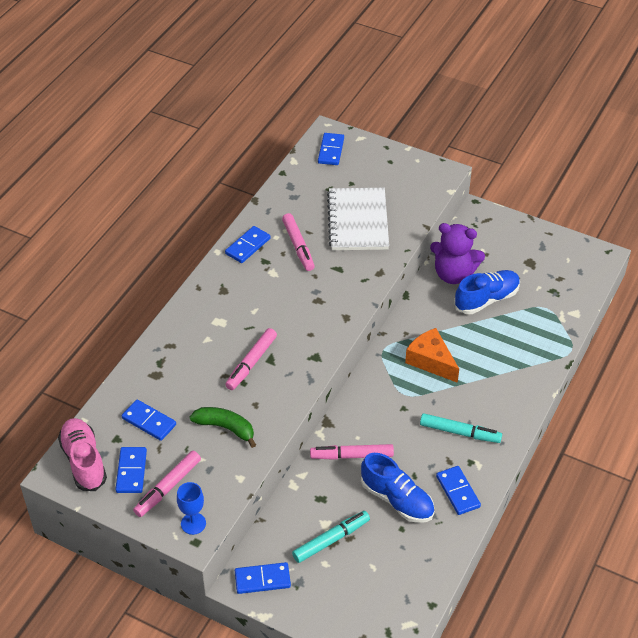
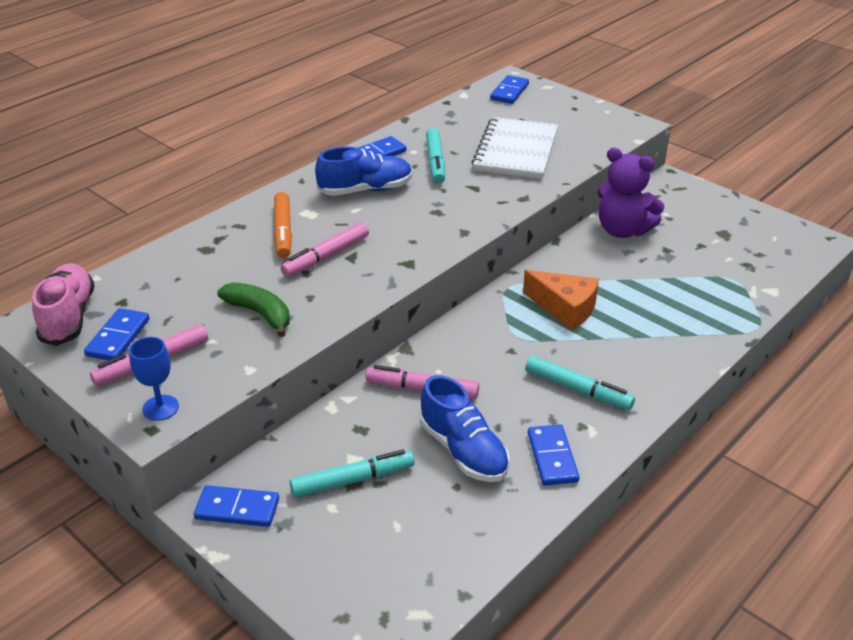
camera: 15 degrees right, 10 degrees down
blue domino [122,400,176,441] -> none
pink marker [282,213,315,271] -> turquoise marker [426,128,445,184]
orange cheese [405,328,459,383] -> orange cheese turned 150 degrees clockwise [523,270,599,330]
blue shoe [454,270,520,314] -> blue shoe moved to [315,147,413,196]
none -> orange marker [274,192,292,258]

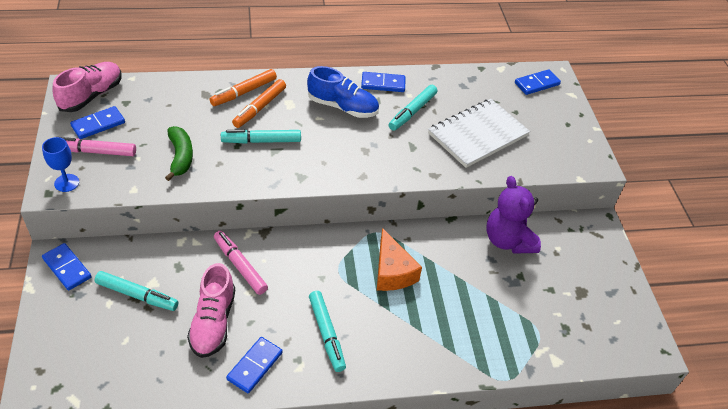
camera: 35 degrees right, 10 degrees up
pink marker [281,222,369,277] -> turquoise marker [221,130,301,144]
blue shoe [420,375,510,482] -> pink shoe [187,263,235,358]
none -> orange marker [210,69,277,106]

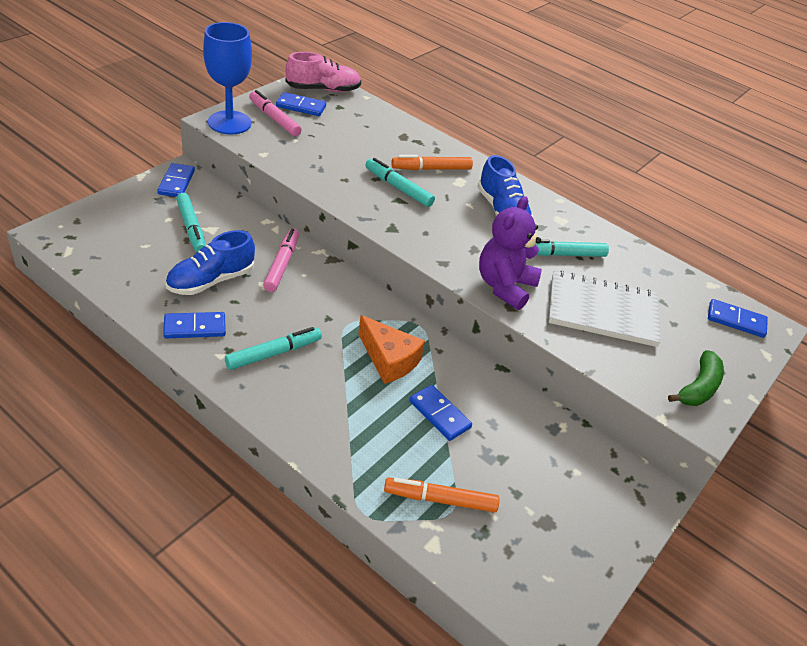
camera: 45 degrees right, 5 degrees down
blue goblet [42,137,79,192] -> blue goblet [203,22,252,135], size x1.91
green banana [165,126,193,181] -> green banana moved to [668,350,724,406]
pink shoe [187,263,235,358] -> blue shoe [166,230,255,295]
orange marker [210,69,277,106] -> orange marker moved to [384,478,499,512]
turquoise marker [309,291,346,372] -> turquoise marker turned 150 degrees counterclockwise [225,327,322,370]
blue domino [361,72,405,92] -> blue domino moved to [409,385,472,441]
orange cheese [377,228,422,291] -> orange cheese turned 75 degrees counterclockwise [358,315,425,384]
purple teddy bear [487,176,541,254] -> purple teddy bear moved to [479,196,542,310]

